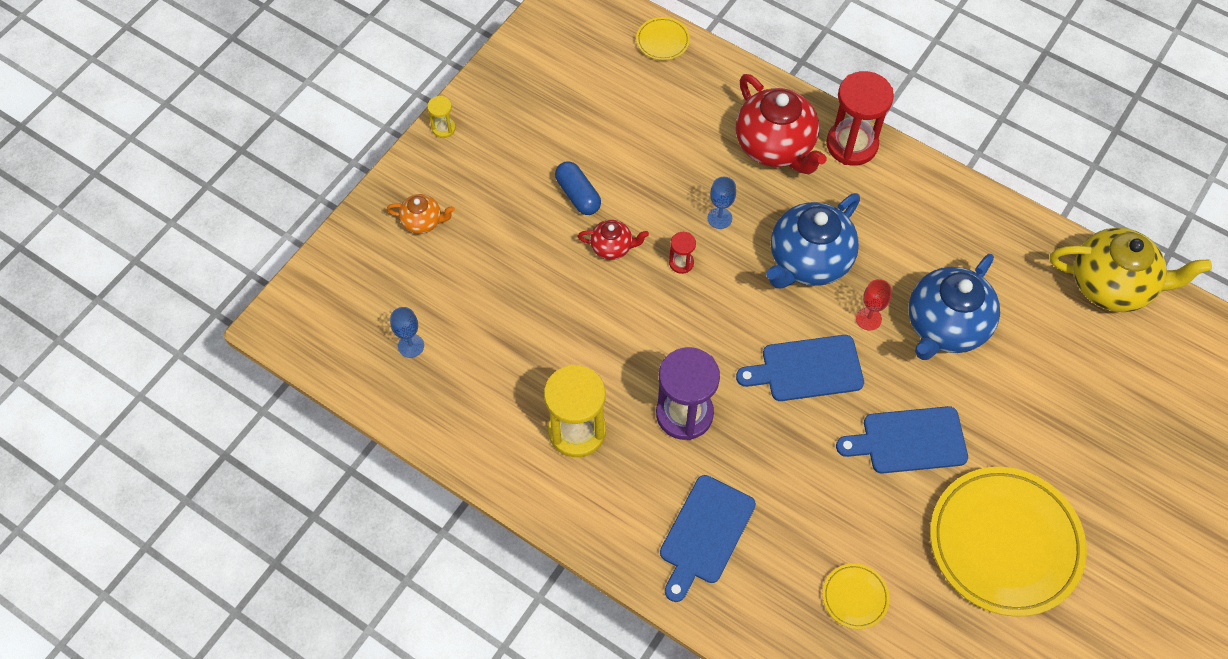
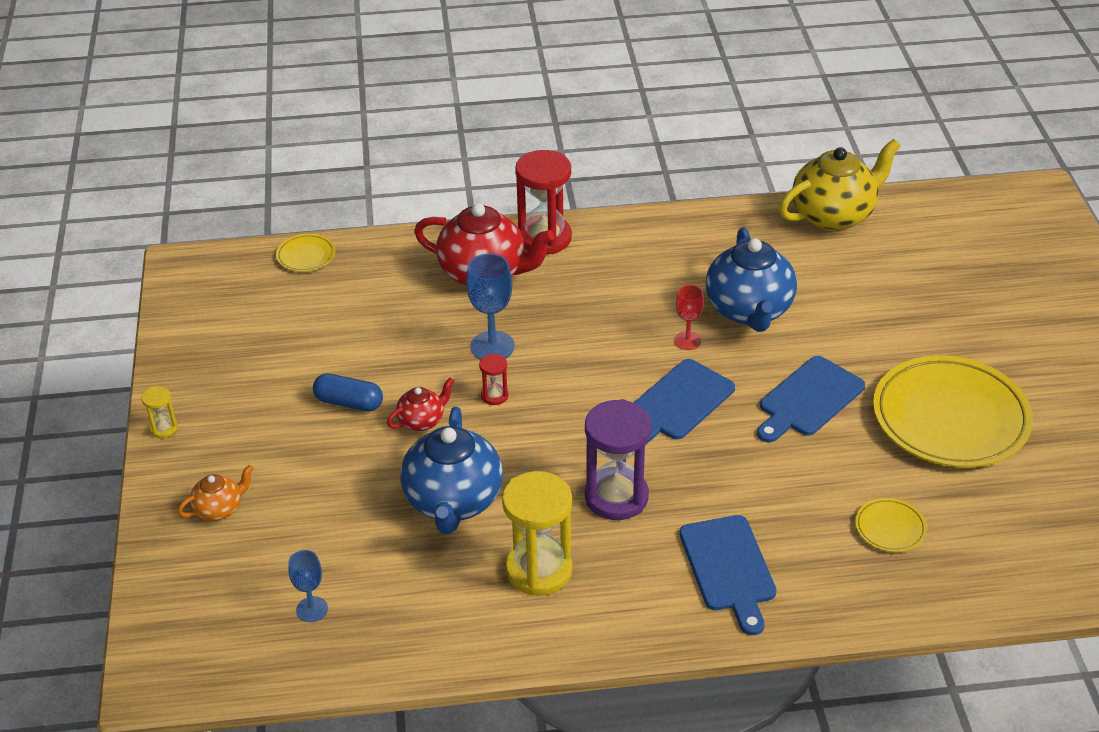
camera: 40 degrees left, 20 degrees down
blue goblet [708,177,736,229] -> blue goblet [466,253,515,360], size x1.63
blue teapot [766,193,860,288] -> blue teapot moved to [400,407,503,534]

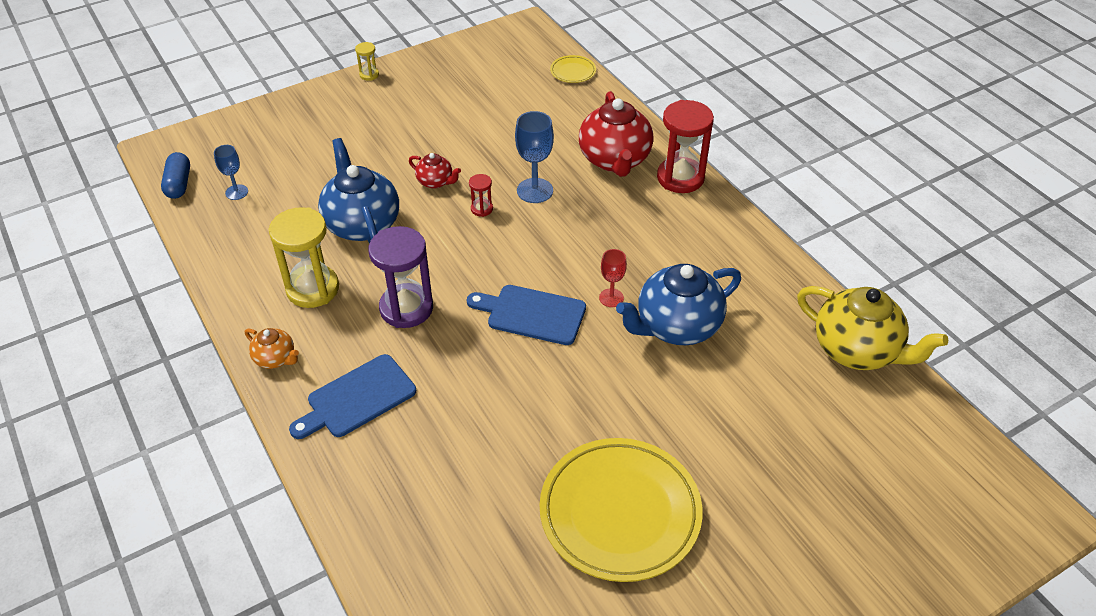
camera: 65 degrees right, 5 degrees up
orange teapot [178,465,253,521] -> orange teapot moved to [245,328,299,369]
blue capsule [313,373,383,411] -> blue capsule moved to [161,152,190,199]
blue teapot [400,407,503,534] -> blue teapot turned 90 degrees clockwise [318,138,399,244]
blue cutting board [757,356,865,443] -> none
yellow plate [855,498,927,552] -> none

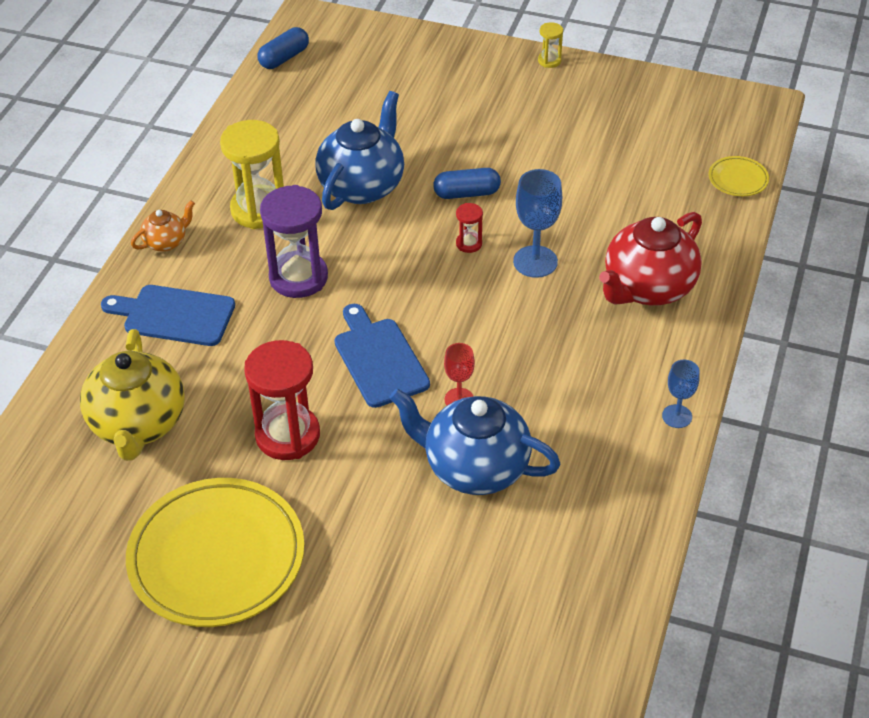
camera: 50 degrees right, 0 degrees up
blue goblet [214,145,248,200] -> blue goblet moved to [662,360,700,428]
orange teapot [245,328,299,369] -> orange teapot turned 120 degrees counterclockwise [131,200,195,252]
red teapot [409,153,461,189] -> blue capsule [433,168,501,199]
red hourglass [657,100,714,193] -> red hourglass moved to [244,340,320,460]
yellow teapot [797,286,948,370] -> yellow teapot moved to [80,329,185,461]

